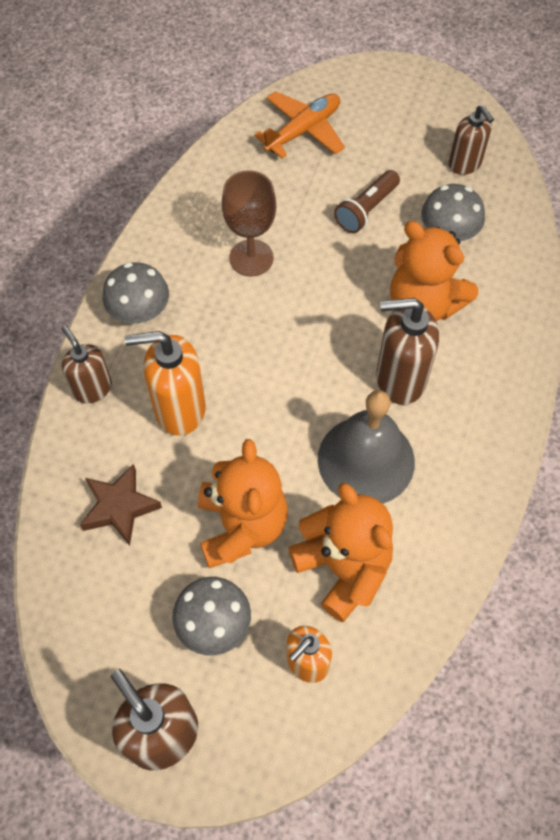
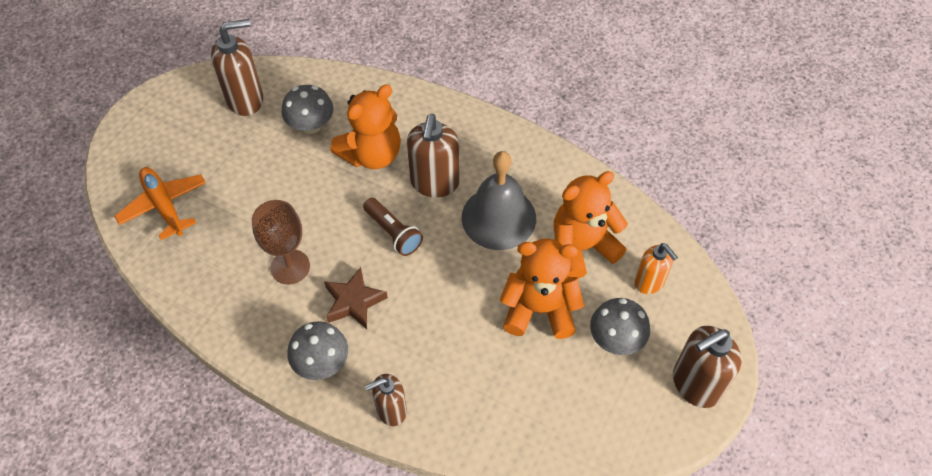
camera: 80 degrees left, 5 degrees down
brown star [80,464,162,546] -> brown star moved to [324,267,388,329]
orange soap dispenser [125,331,206,436] -> none
brown flashlight [334,170,400,234] -> brown flashlight moved to [363,198,423,256]
brown soap dispenser [449,105,494,175] -> brown soap dispenser [211,19,263,116], size x1.55

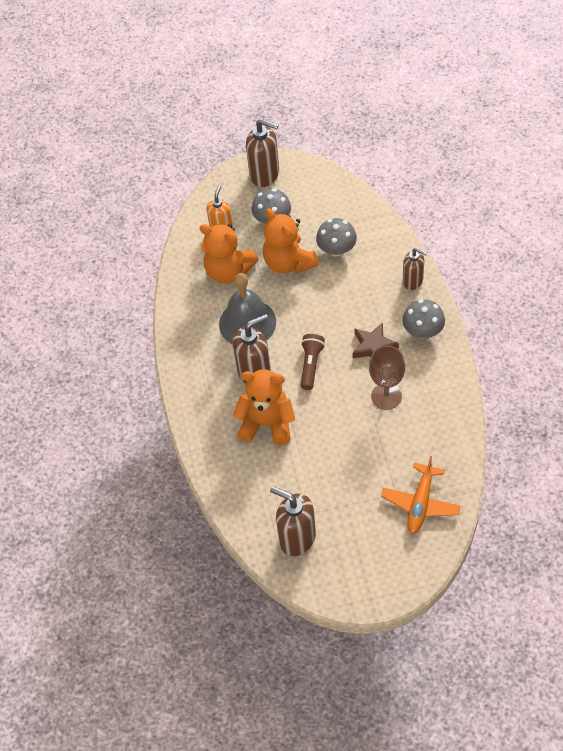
camera: 125 degrees left, 0 degrees up
grey mushroom [282,85,333,134] -> grey mushroom moved to [316,218,357,257]

